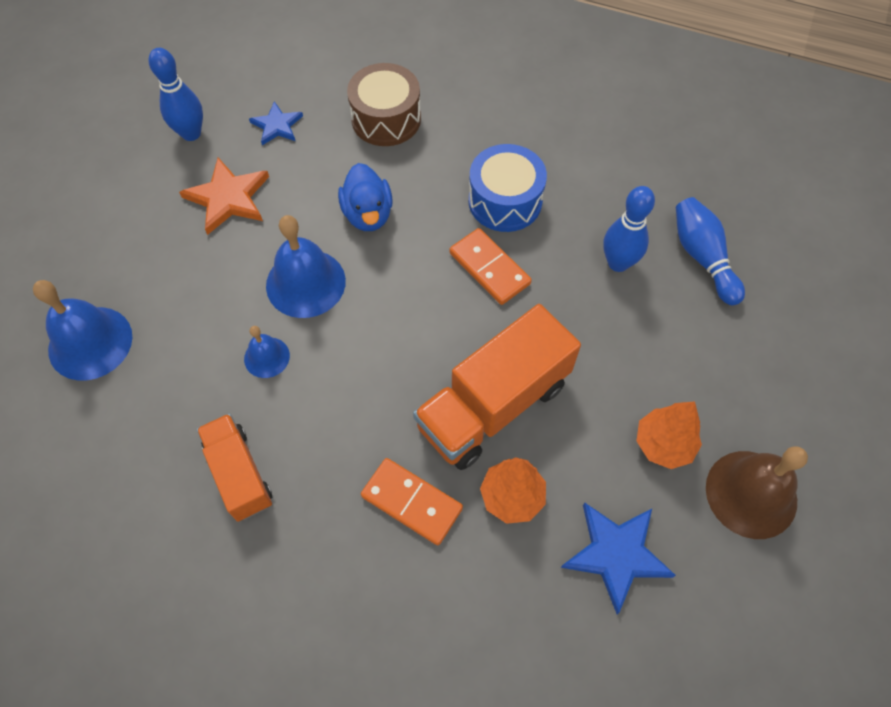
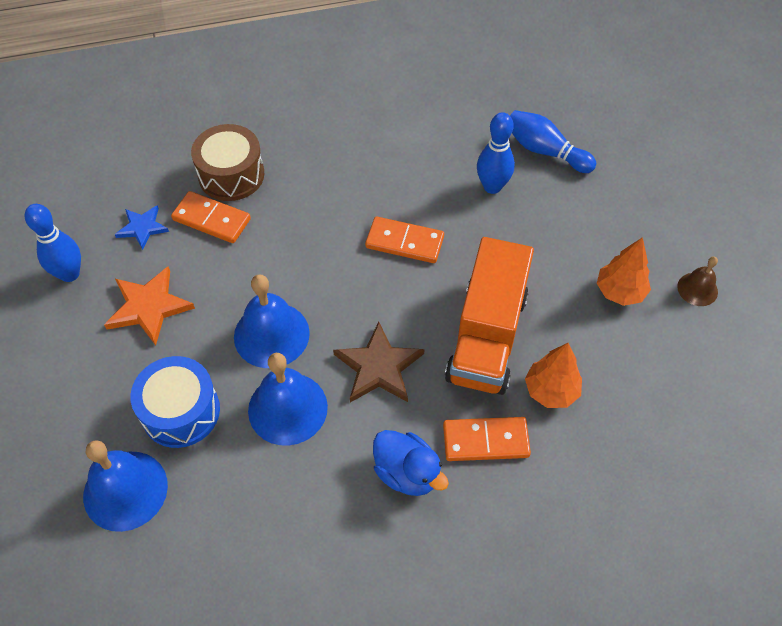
camera: 35 degrees left, 5 degrees down
orange truck [197,413,272,522] -> none
blue bell [244,326,290,378] -> blue bell [248,353,328,446], size x1.83
blue duck [338,163,393,231] -> blue duck moved to [373,430,449,496]
blue drum [469,144,547,232] -> blue drum moved to [130,356,220,448]
blue star [561,502,676,614] -> none
brown bell [706,446,808,539] -> brown bell [677,257,718,306], size x0.55
none -> orange domino [171,191,251,243]
none -> brown star [333,322,424,402]

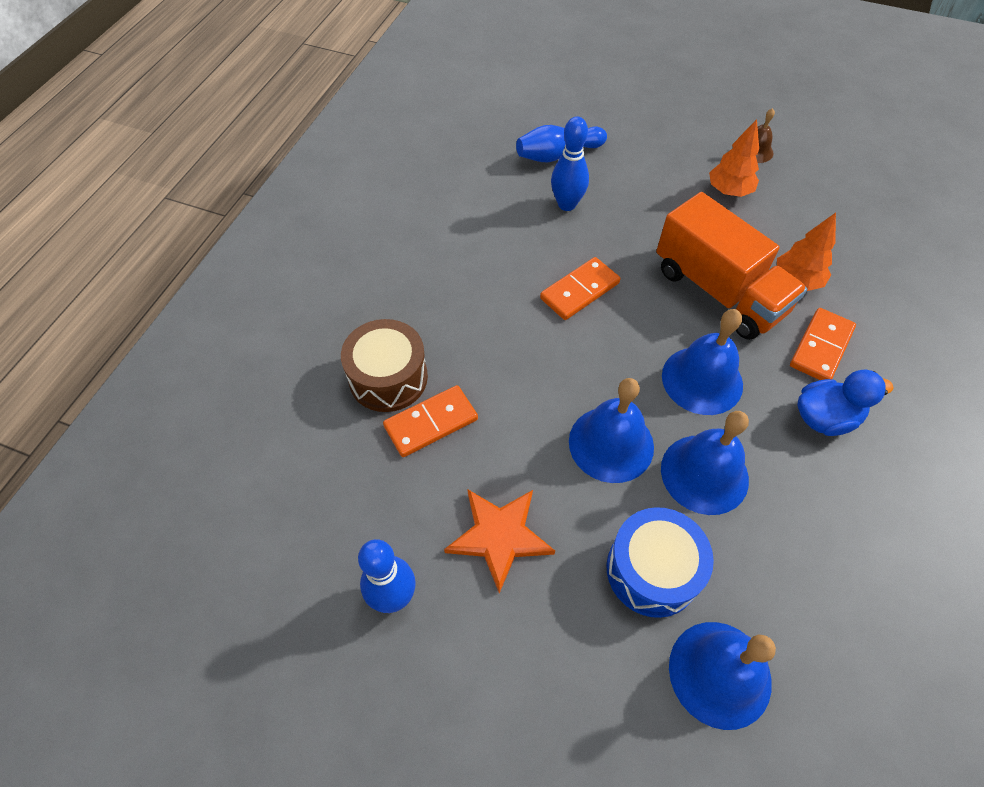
camera: 55 degrees left, 0 degrees up
blue star [115,205,169,250] -> none
brown star [333,322,424,402] -> blue bell [662,309,743,415]

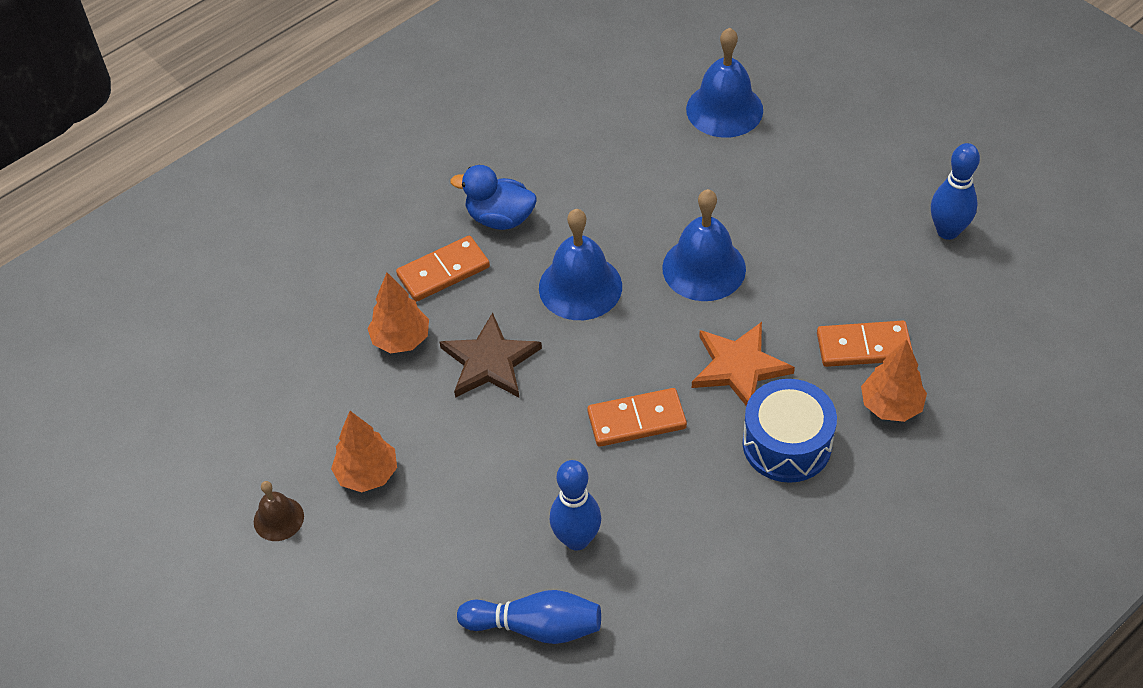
camera: 150 degrees left, 5 degrees down
brown drum [341,319,428,412] -> orange tree [861,339,927,422]
orange star [444,489,555,593] -> orange star moved to [692,322,795,406]
blue drum [606,507,714,618] -> blue drum moved to [743,379,837,483]
orange truck [656,192,807,340] -> brown star [440,312,542,398]
blue bell [661,411,749,515] -> none

